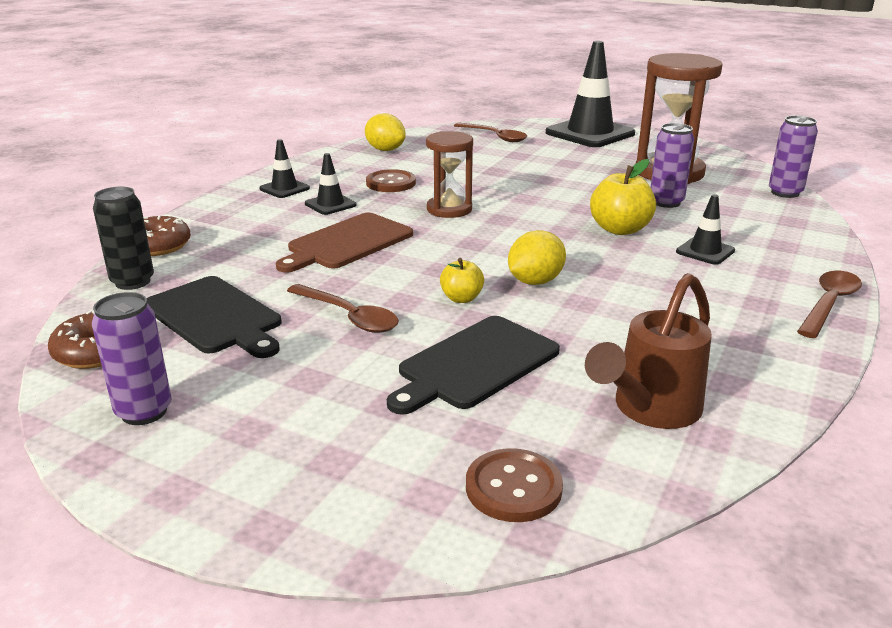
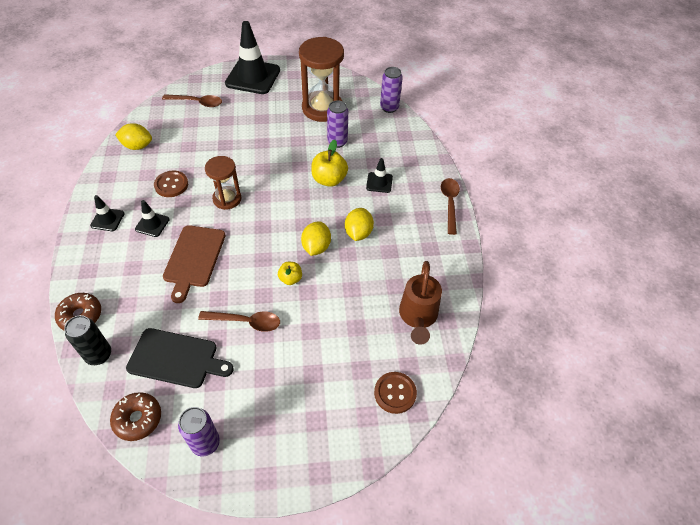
camera: 35 degrees left, 25 degrees up
black cutting board [387,316,560,415] -> none
none -> yellow lemon [345,208,374,241]

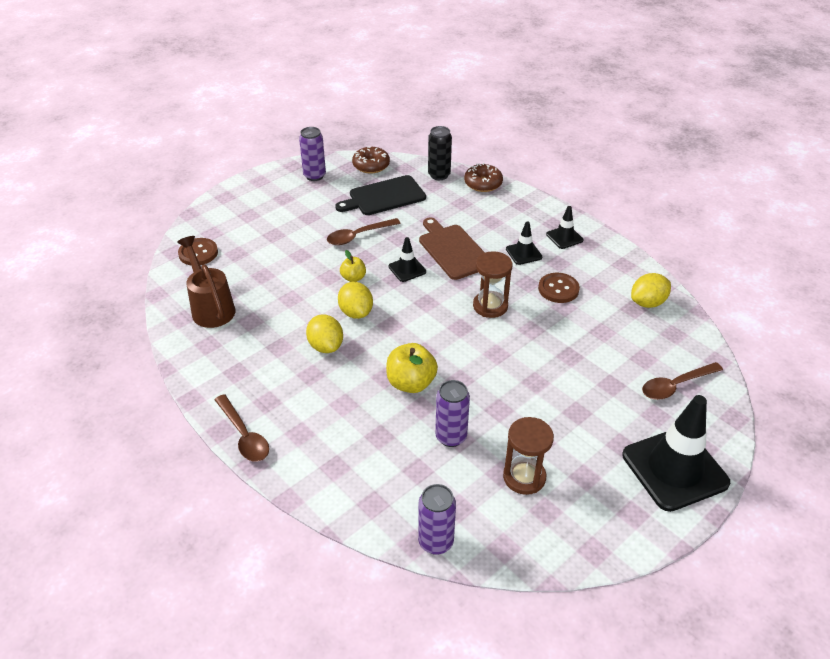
camera: 145 degrees right, 10 degrees down
brown hourglass [299,37,344,122] -> brown hourglass [503,417,554,495], size x0.60
black traffic cone [366,158,393,193] -> black traffic cone moved to [389,237,426,282]

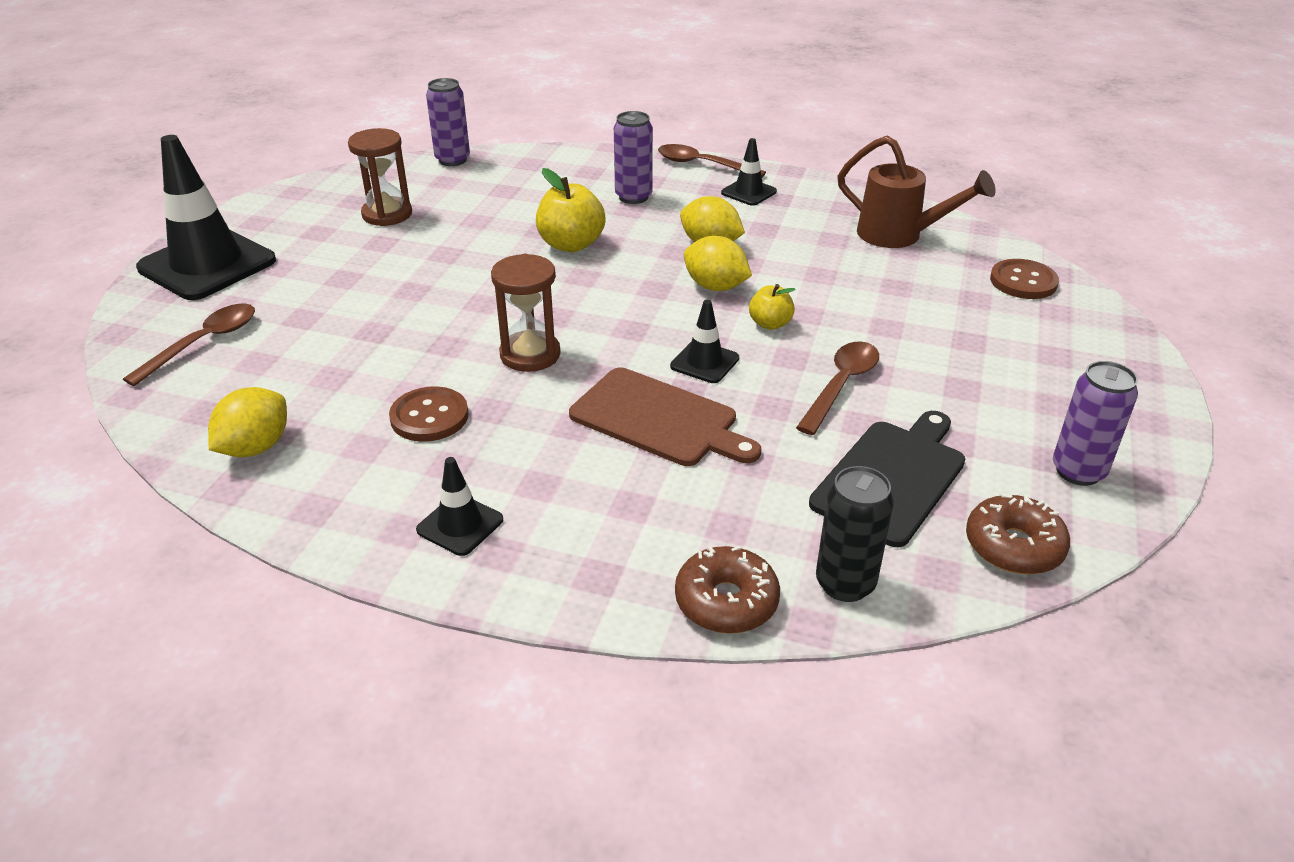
camera: 150 degrees right, 5 degrees down
purple can [435,380,470,447] -> purple can moved to [614,111,653,204]
black traffic cone [506,221,542,265] -> black traffic cone moved to [721,138,777,206]

